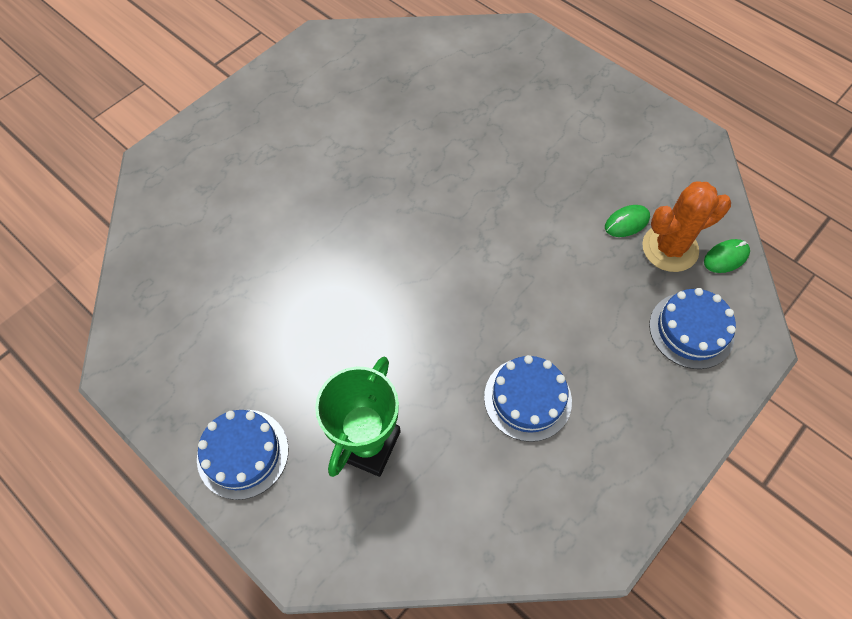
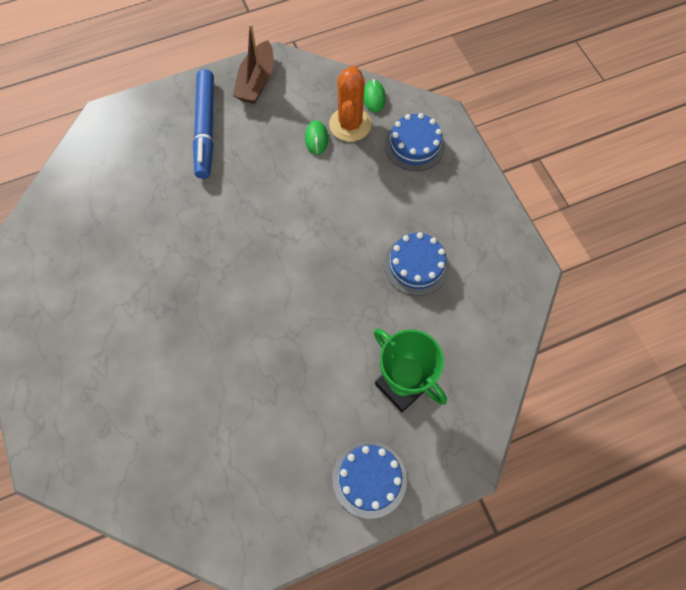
camera: 65 degrees left, 5 degrees up
none -> blue marker [193,69,214,179]
none -> brown boat [233,24,274,104]

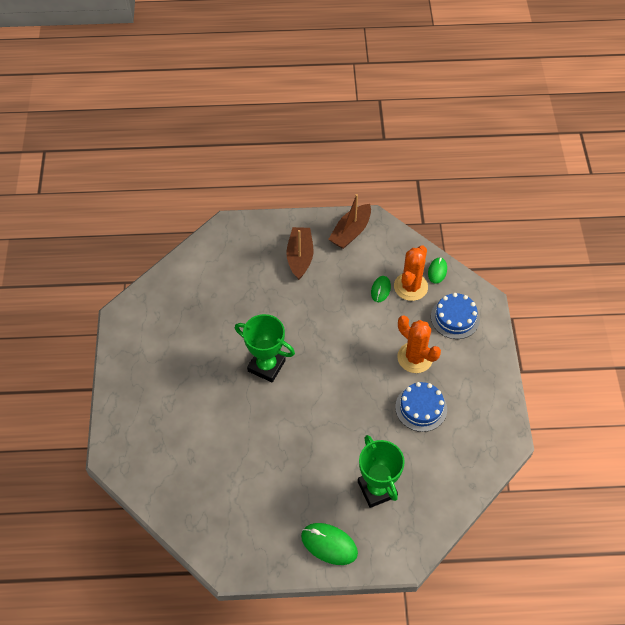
camera: 20 degrees right, 10 degrees down
blue marker [193,69,214,179] -> brown boat [286,227,313,280]
blue cake [333,441,407,519] -> green mouse [301,523,358,565]
none -> green trophy [235,314,295,382]
none -> orange cactus [397,315,441,373]

